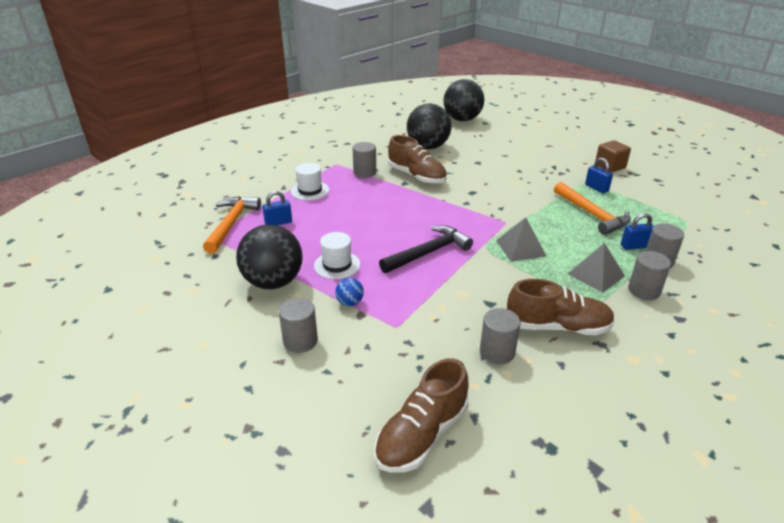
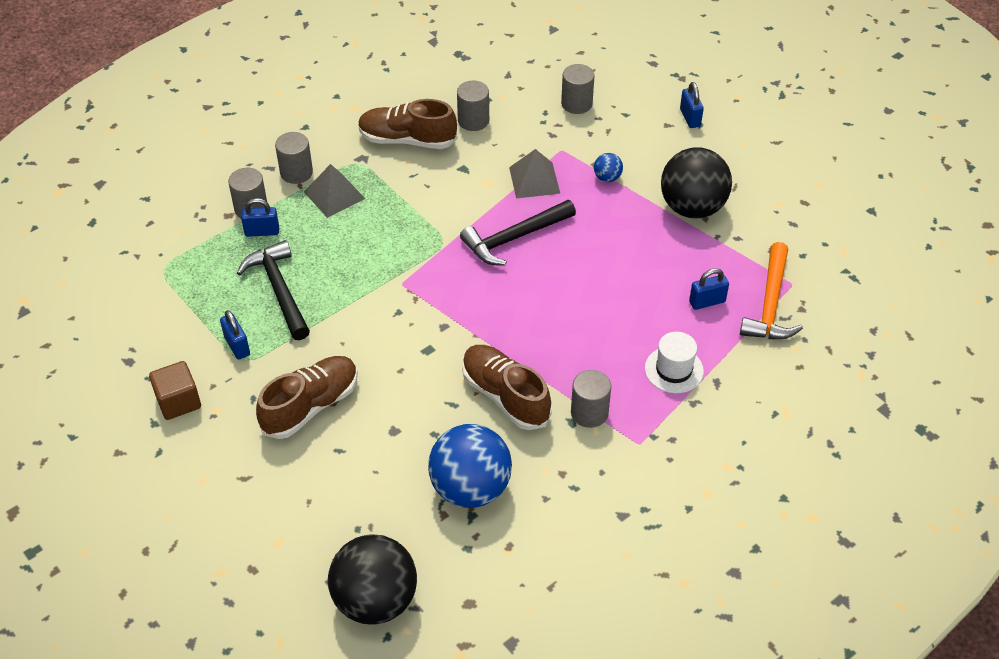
camera: 175 degrees left, 15 degrees up
grey cylinder [279,298,318,353] -> grey cylinder moved to [561,64,595,114]
white hat [314,232,361,279] -> none
brown shoe [375,358,469,473] -> brown shoe moved to [256,356,358,439]
black ball [407,103,451,149] -> blue ball [428,424,512,508]
grey pyramid [496,217,546,262] -> grey pyramid moved to [509,149,560,199]
orange hammer [554,182,631,235] -> black hammer [237,240,310,340]
none -> blue padlock [680,82,704,128]

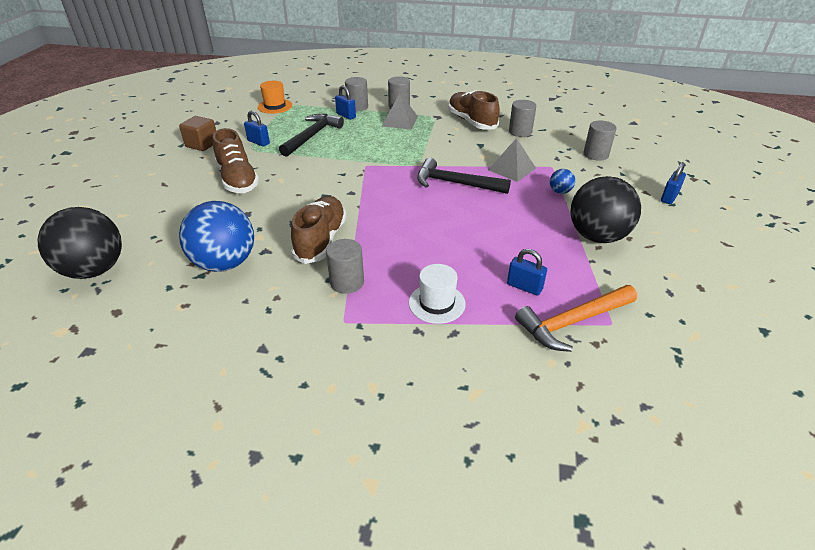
camera: 50 degrees right, 10 degrees down
blue padlock [220,310,250,360] -> blue padlock turned 75 degrees counterclockwise [244,111,270,147]
brown shoe [256,356,358,439] -> brown shoe turned 60 degrees clockwise [213,128,259,193]
none -> orange hat [258,81,292,114]

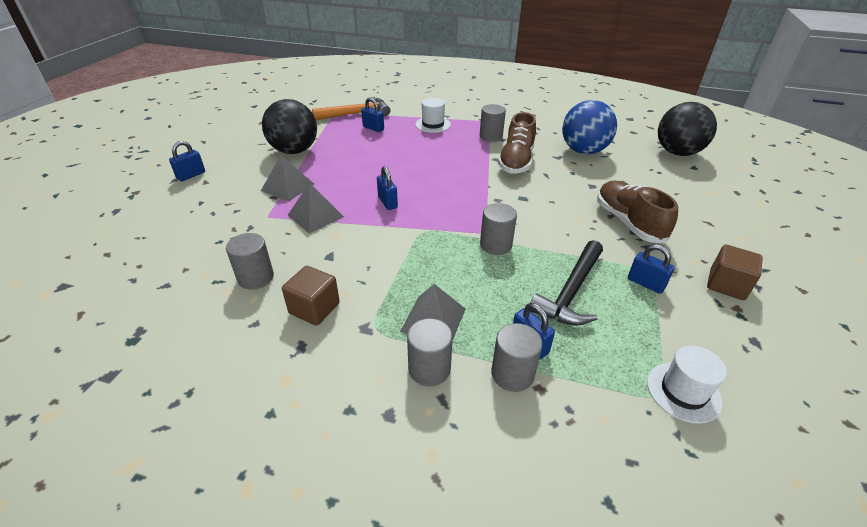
camera: 175 degrees left, 0 degrees up
orange hat [258,81,292,114] -> white hat [647,346,727,424]
black hammer [417,158,511,194] -> blue padlock [377,166,398,210]
brown shoe [448,90,500,130] -> brown cube [282,266,340,326]
blue ball [550,169,575,194] -> grey pyramid [261,155,314,202]
grey cylinder [583,121,617,161] -> grey cylinder moved to [480,203,517,255]

